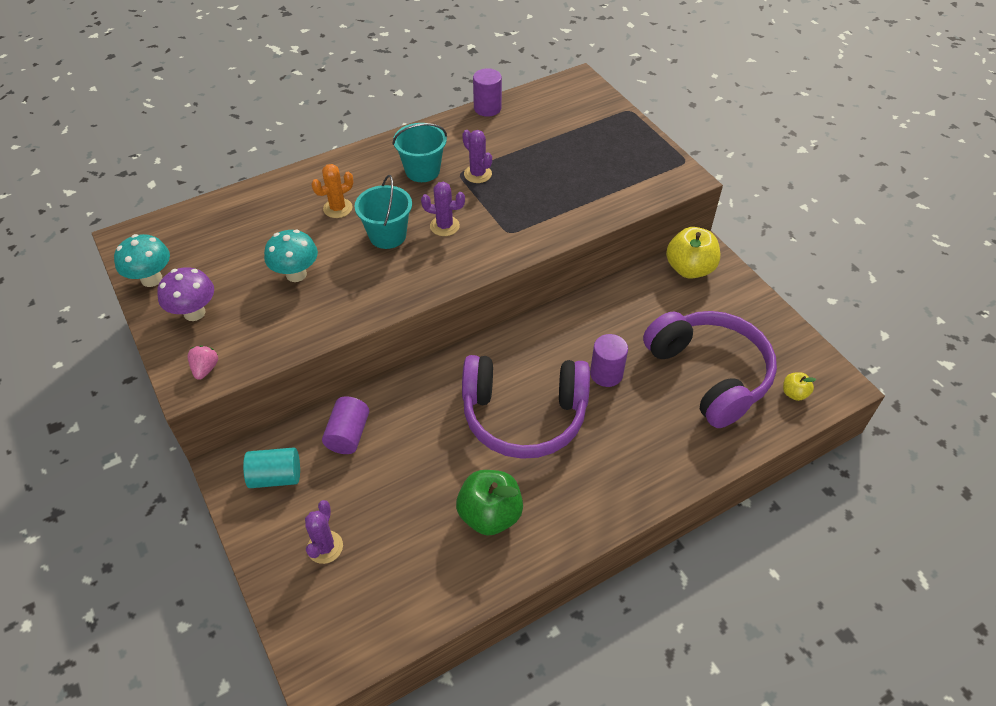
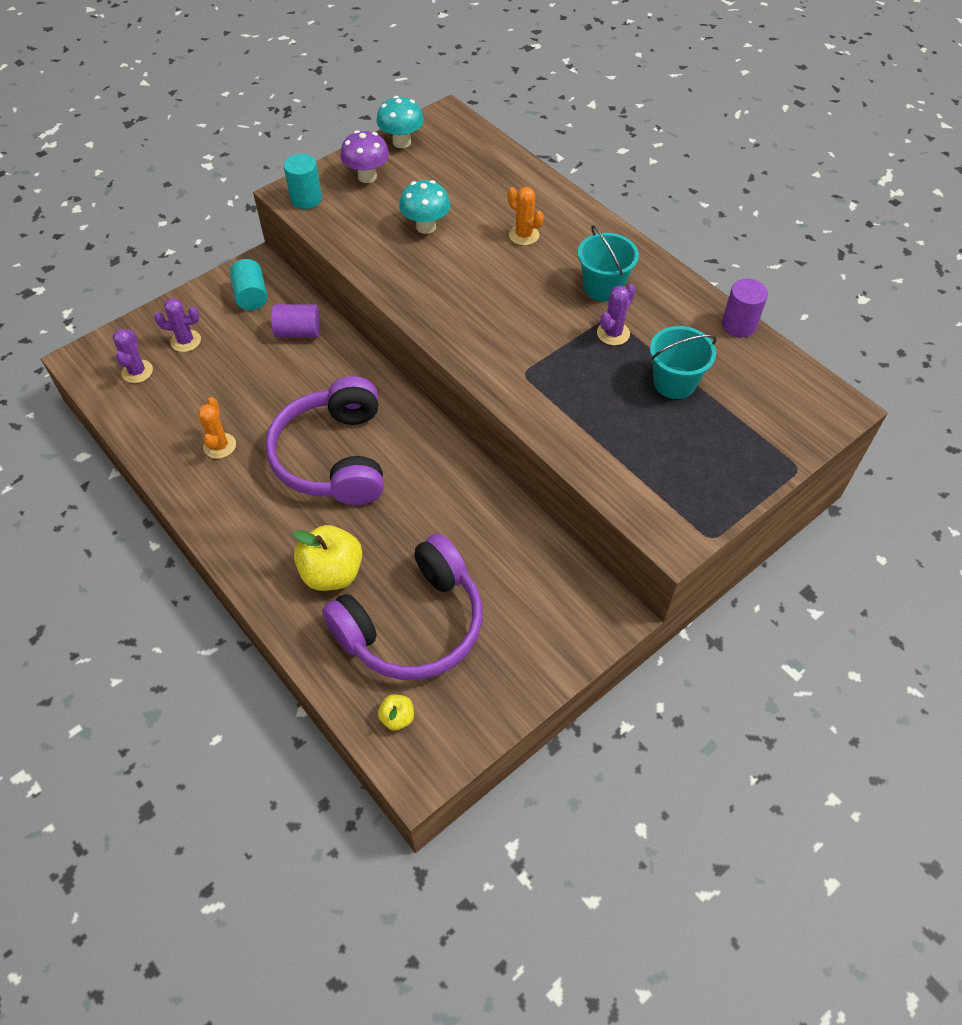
camera: 80 degrees right, 5 degrees up
pink strawberry [188,345,218,380] -> turquoise cylinder [283,154,322,209]
turquoise bucket [354,175,412,249] -> turquoise bucket moved to [650,326,716,399]
purple cactus [421,182,465,236] -> purple cactus moved to [113,329,153,383]
green apple [456,470,523,536] -> orange cactus [198,397,236,459]
purple cylinder [590,334,628,387] -> none
yellow apple [666,227,720,279] -> yellow apple moved to [293,525,362,591]

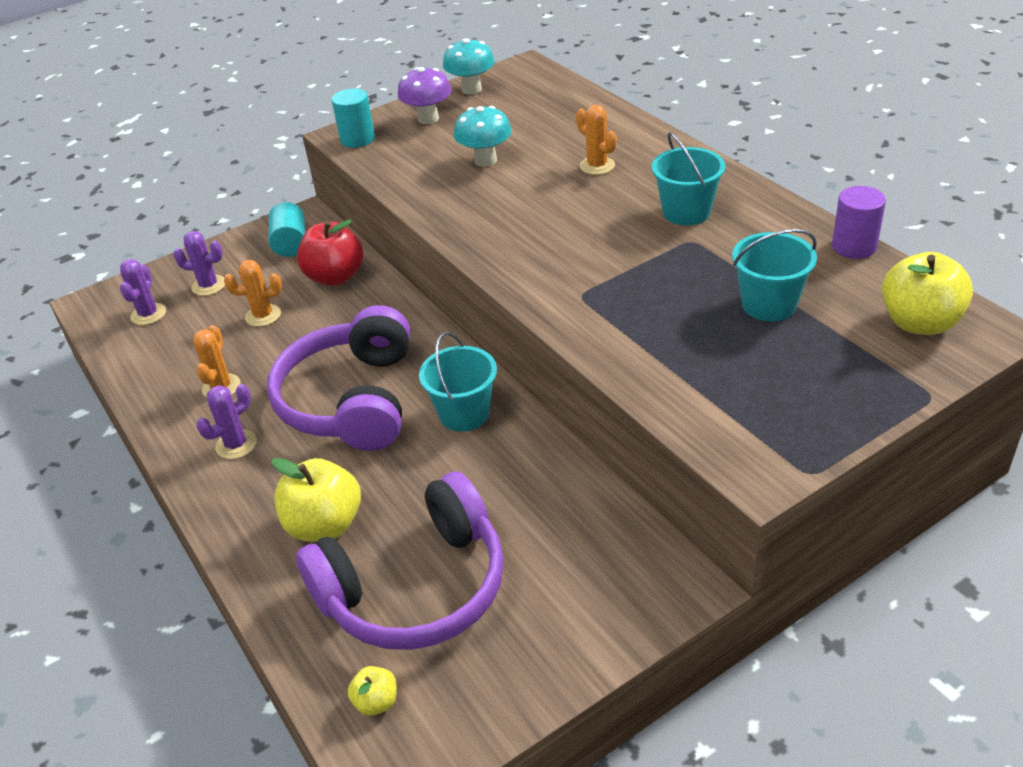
camera: 10 degrees right, 15 degrees down
purple cylinder [271,304,320,338] -> red apple [297,220,363,286]
purple cactus [597,284,636,345] -> purple cactus moved to [196,384,257,459]
none -> orange cactus [224,260,282,327]
none -> turquoise bucket [419,332,497,431]
none -> yellow apple [882,252,973,335]

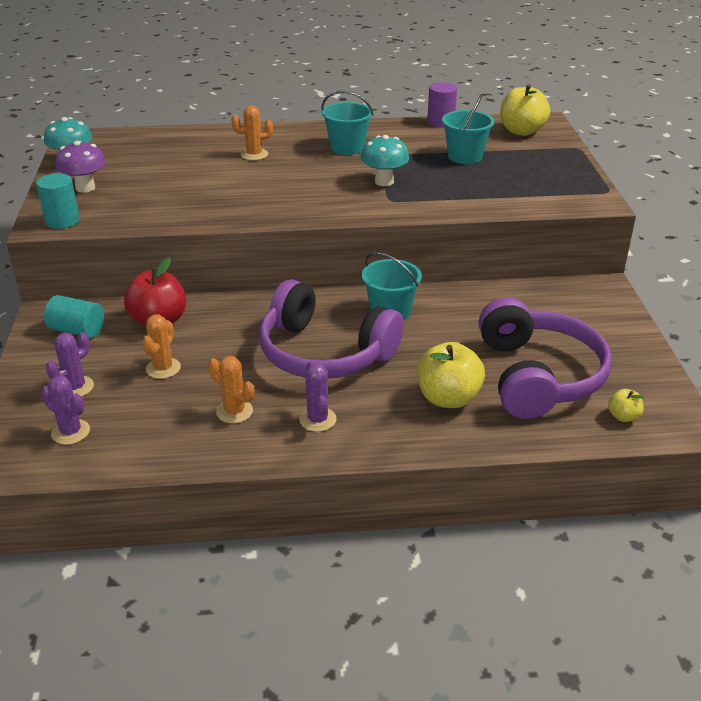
camera: 65 degrees left, 5 degrees down
turquoise mushroom [454,106,512,167] -> turquoise mushroom moved to [361,135,409,186]

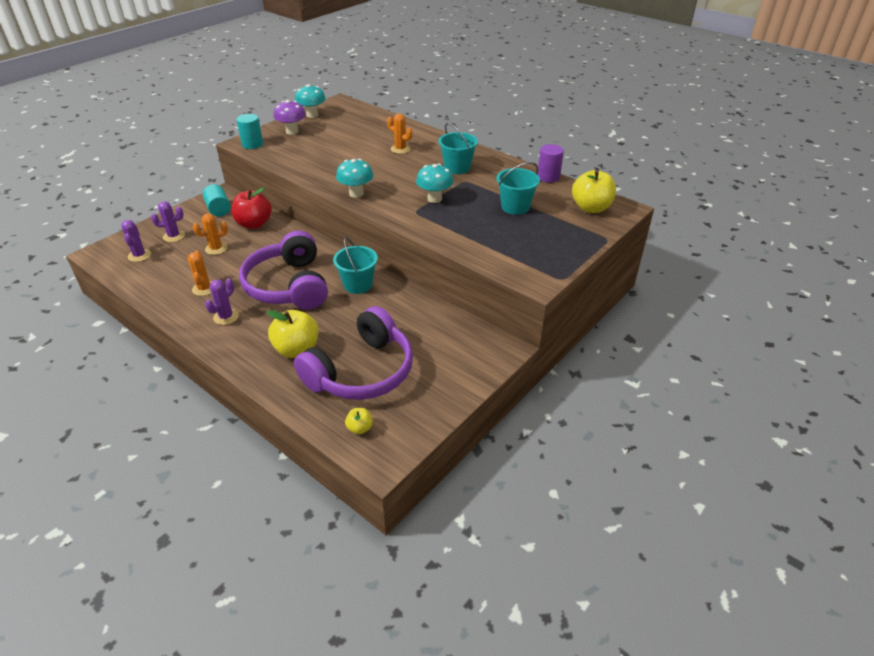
camera: 45 degrees right, 5 degrees up
none -> turquoise mushroom [336,159,373,198]

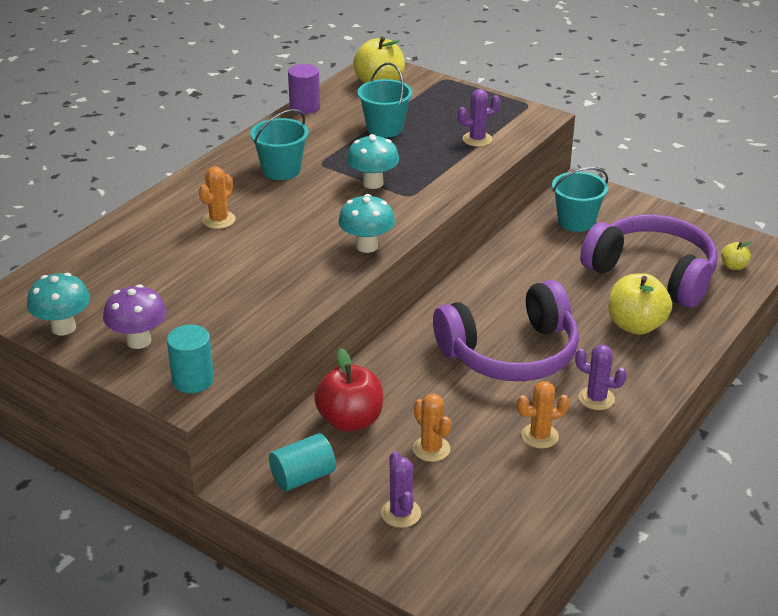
camera: 95 degrees left, 5 degrees down
purple cactus [121,220,151,262] -> purple cactus moved to [458,89,500,147]
turquoise bucket [333,237,378,294] -> turquoise bucket moved to [552,167,608,232]

